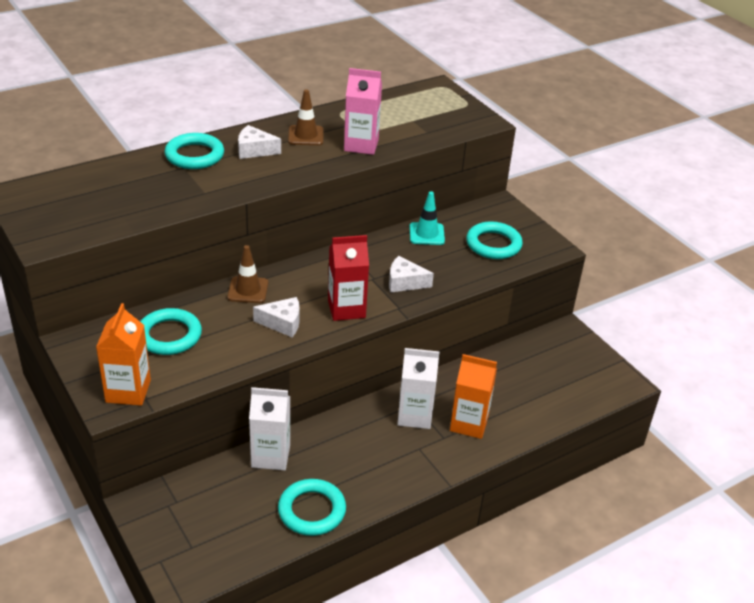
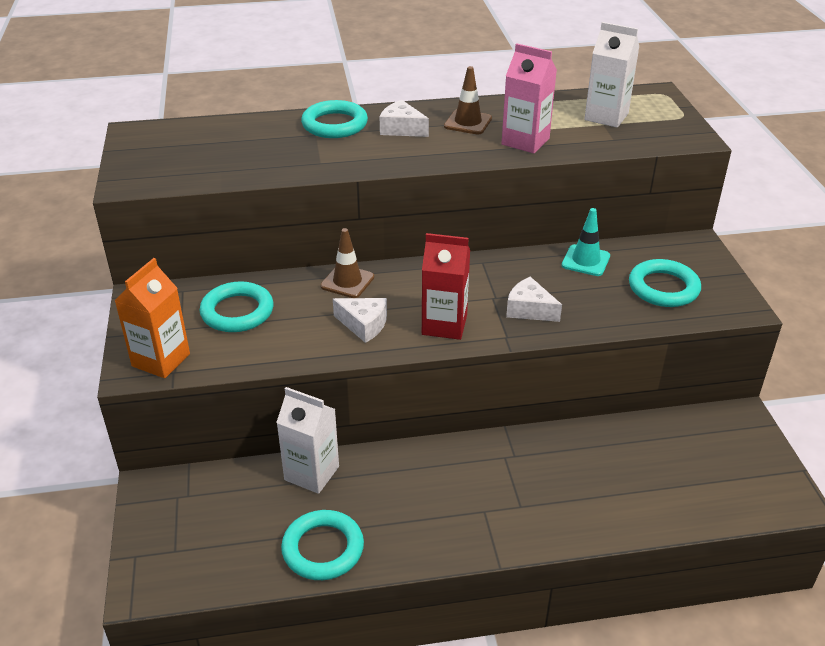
camera: 25 degrees right, 0 degrees up
white carton [397,348,440,429] -> white carton moved to [584,22,639,128]
orange carton [450,354,497,439] -> none

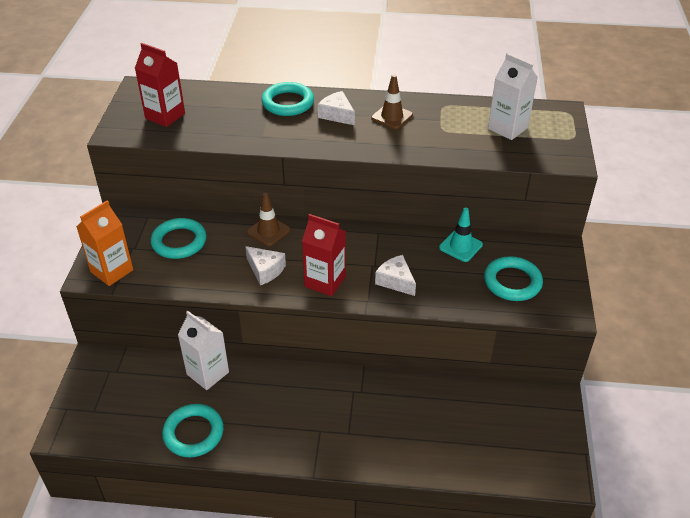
camera: 15 degrees right, 5 degrees up
pink carton [502,43,557,153] -> none
none -> red carton [135,43,185,127]

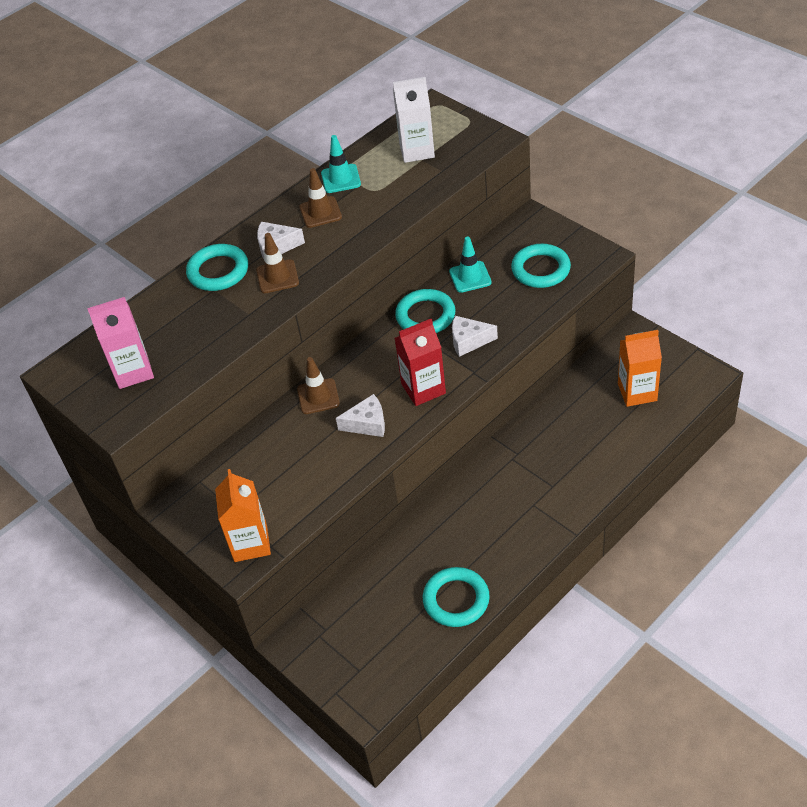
camera: 45 degrees left, 5 degrees up
red carton [135,43,185,127] -> pink carton [87,297,154,389]
turquoise ring [151,218,207,259] -> turquoise ring moved to [395,289,455,333]
white carton [178,311,229,390] -> none
none -> brown traffic cone [256,233,299,293]
none -> turquoise traffic cone [321,135,361,193]
none -> orange carton [618,330,662,407]

